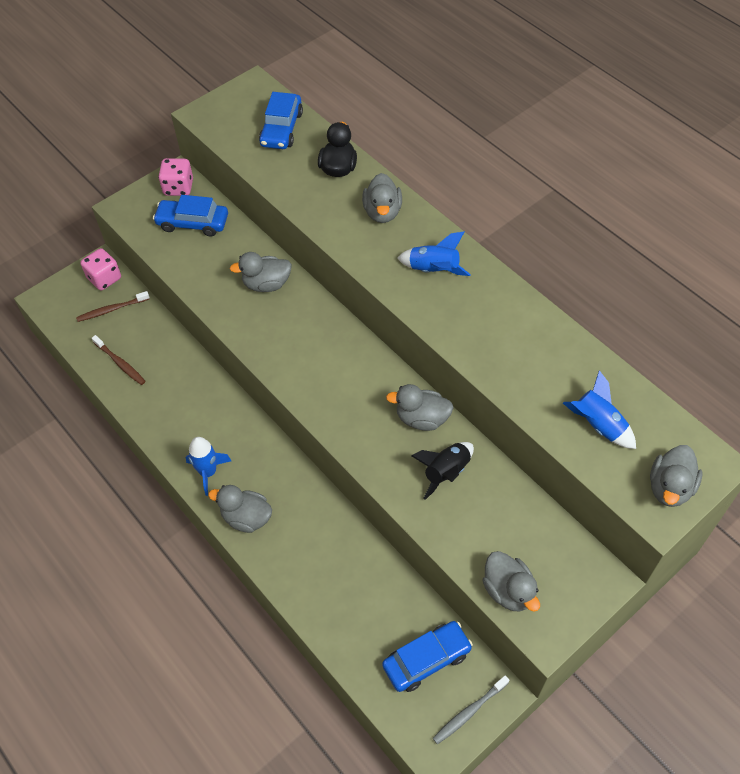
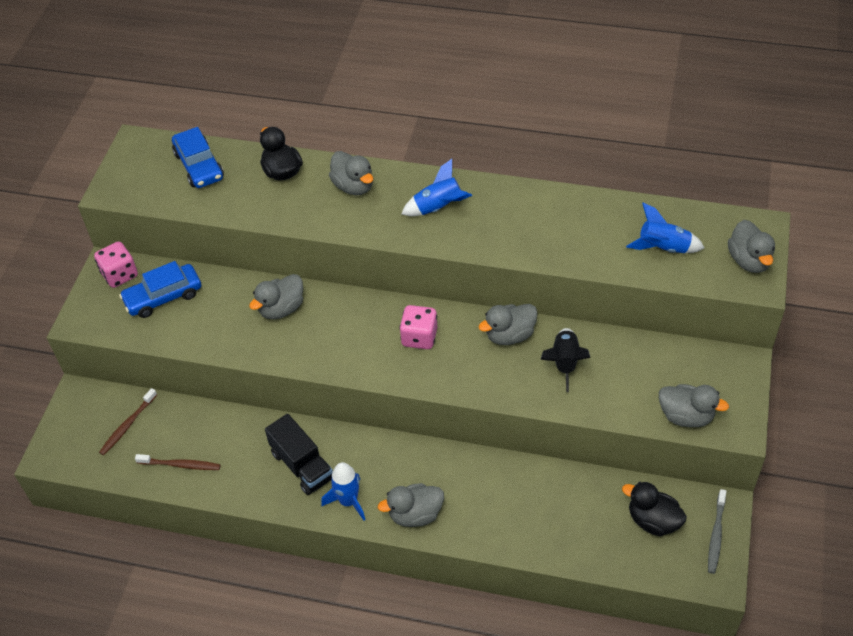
camera: 35 degrees left, 5 degrees down
pink dice [80,248,121,291] -> pink dice moved to [399,305,437,349]
blue car [382,621,473,692] -> black duck [622,481,687,536]
none -> black truck [265,414,333,495]

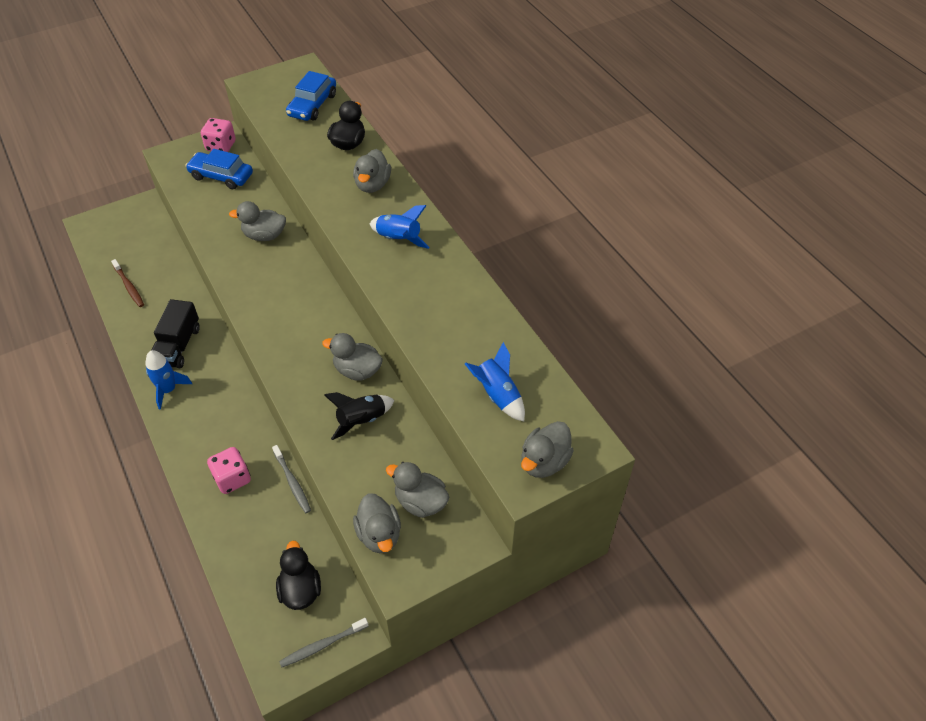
camera: 45 degrees right, 0 degrees up
brown toothbrush [99,388,157,455] -> none
grey duck [378,483,444,527] -> grey duck moved to [386,462,449,518]
pink dice [399,305,437,349] -> pink dice moved to [207,447,251,494]
none -> grey toothbrush [272,445,311,513]

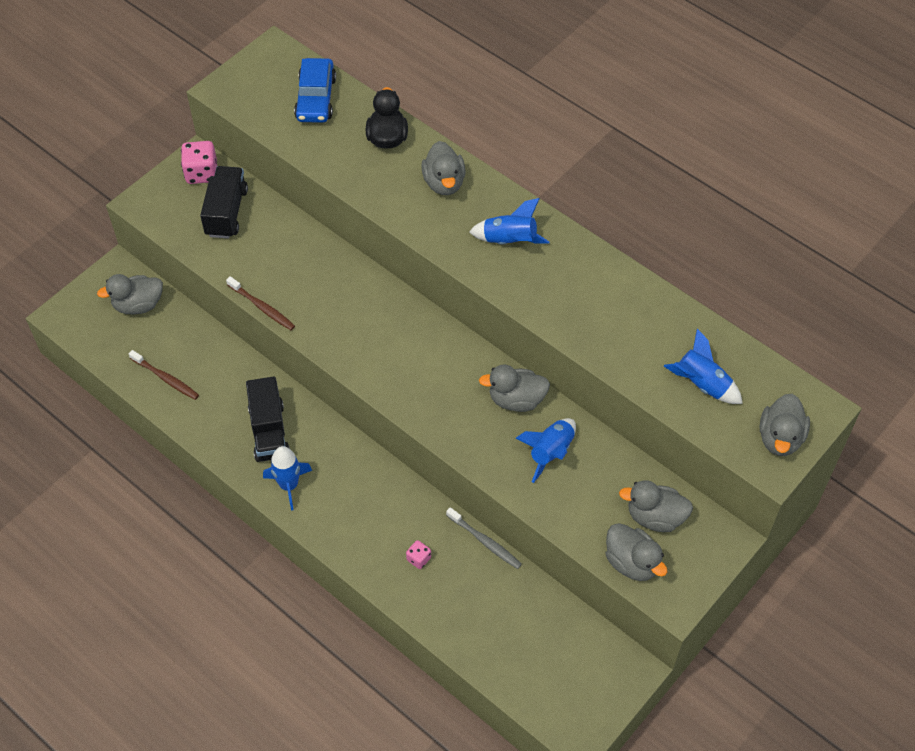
camera: 20 degrees left, 5 degrees up
blue car [186,149,253,189] -> black truck [200,166,248,239]
pink dice [207,447,251,494] -> pink dice [406,540,431,569], size x0.54
grey duck [229,201,286,241] -> grey duck moved to [97,274,163,314]
black duck [276,541,321,610] -> none
grey toothbrush [279,618,368,667] -> none
black rocket [324,392,394,440] -> blue rocket [515,418,576,483]
none -> brown toothbrush [226,276,295,330]

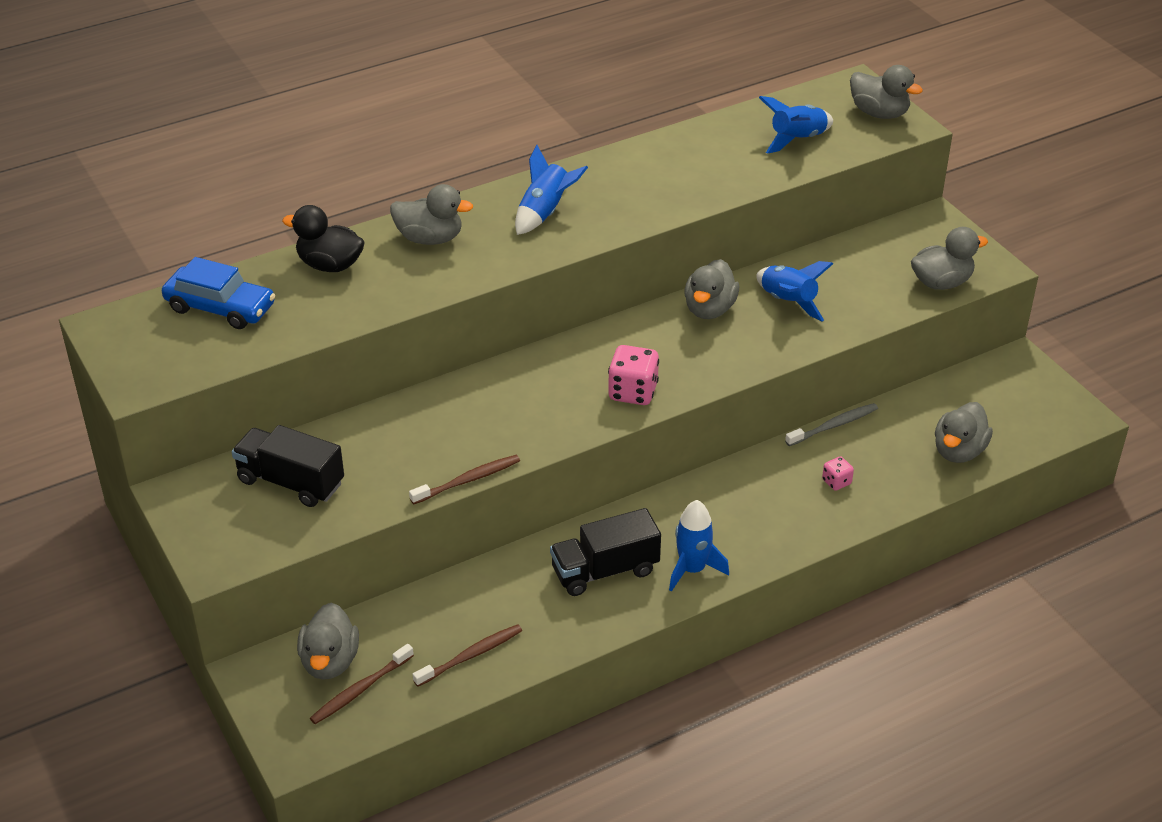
camera: 70 degrees left, 15 degrees down
pink dice [181,141,217,184] -> pink dice moved to [608,345,659,405]
black truck [246,376,290,462] -> black truck turned 150 degrees clockwise [550,508,661,596]
grey duck [619,480,693,532] -> grey duck moved to [935,402,993,463]
none -> brown toothbrush [310,644,414,724]

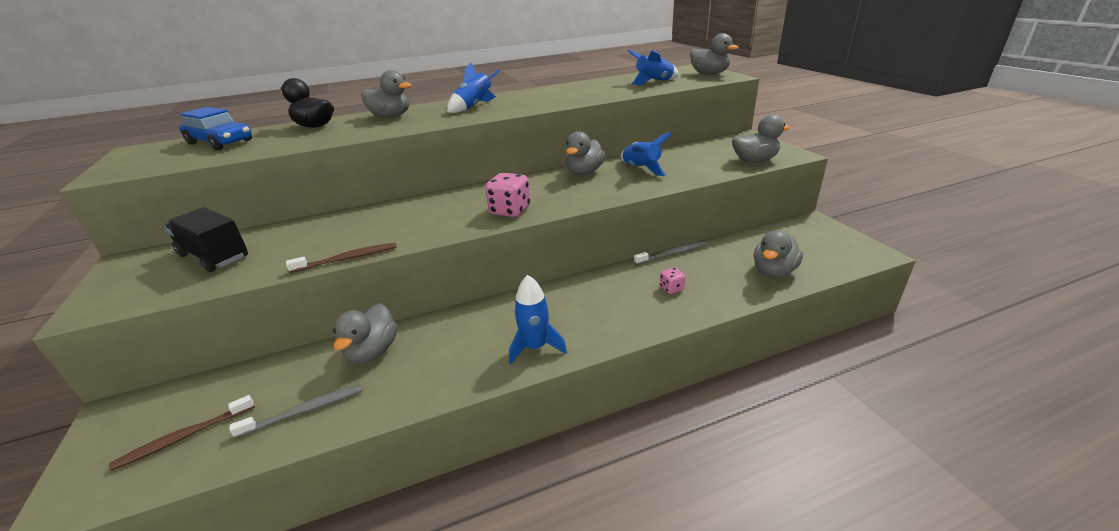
camera: 10 degrees right, 10 degrees down
grey duck [297,603,359,680] -> grey duck moved to [333,303,398,363]
brown toothbrush [413,624,522,687] -> grey toothbrush [229,385,362,438]
black truck [550,508,661,596] -> none

